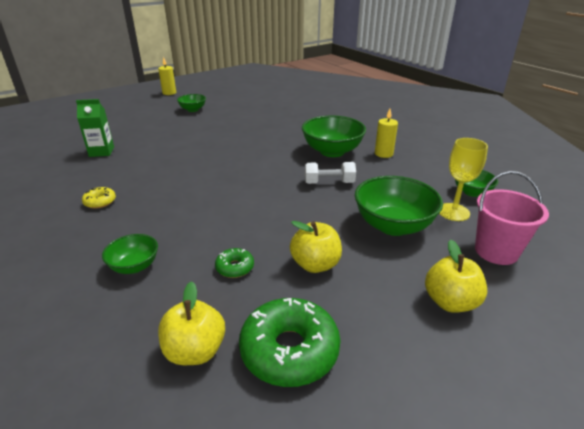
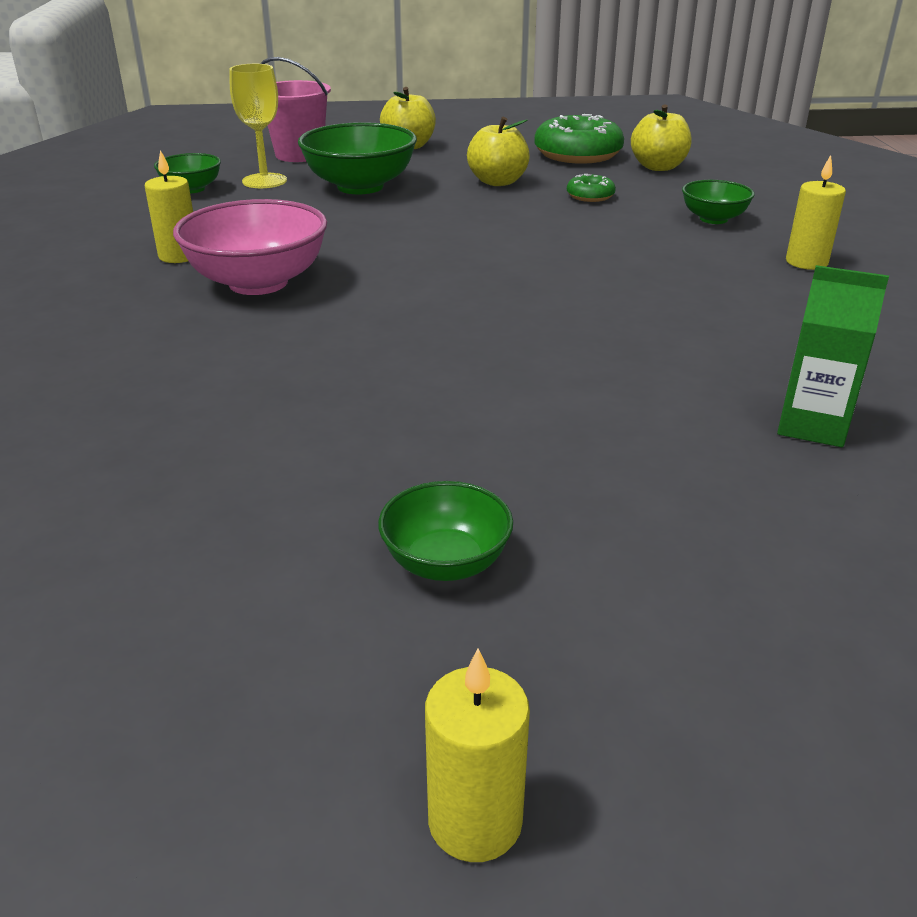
camera: 150 degrees left, 0 degrees up
yellow donut [82,187,116,209] -> none
green bowl [302,116,366,157] -> pink bowl [173,199,327,295]
white dumbbell [305,162,356,184] -> none
none -> yellow candle [786,155,846,270]

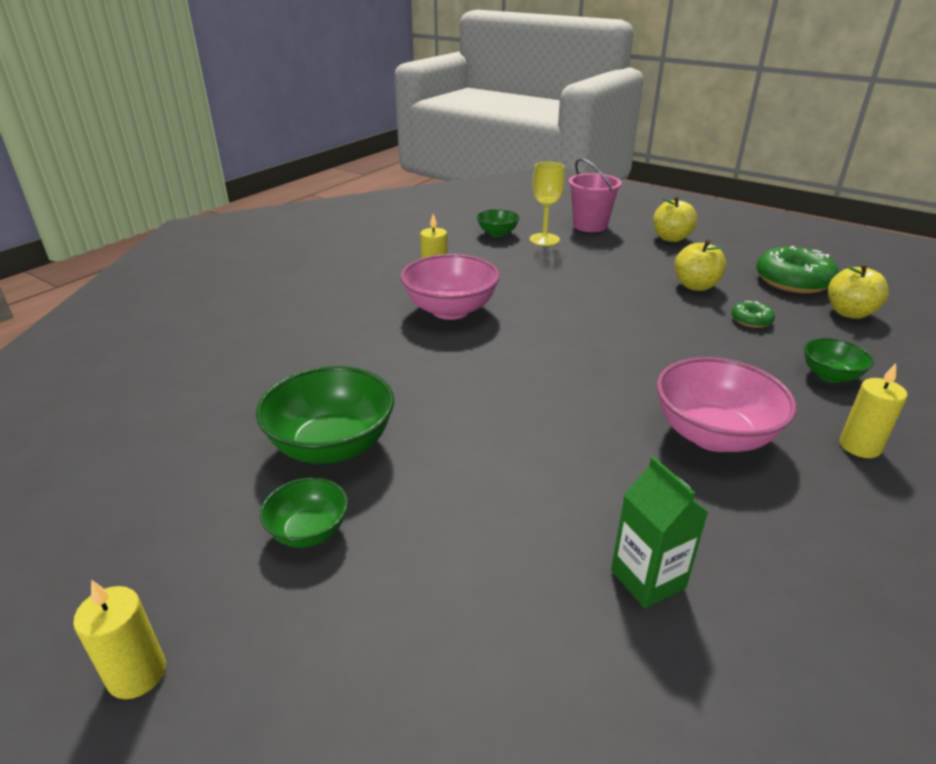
camera: 40 degrees right, 0 degrees up
green bowl [298,122,417,194] -> green bowl moved to [256,366,394,464]
none -> pink bowl [657,357,797,452]

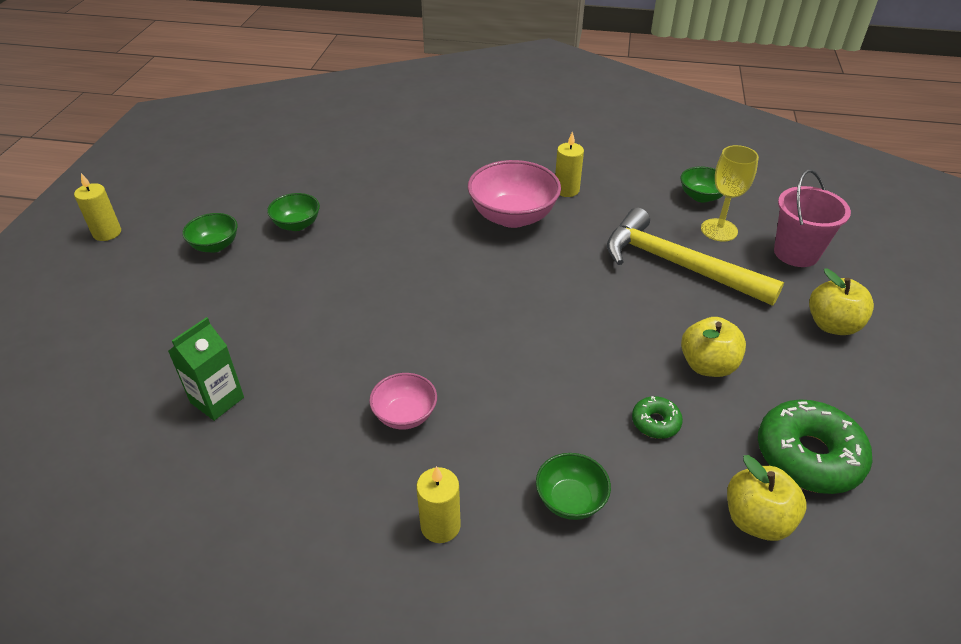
camera: 65 degrees right, 10 degrees up
green bowl [256,366,394,464] -> green bowl [267,193,320,231], size x0.55
pink bowl [657,357,797,452] -> pink bowl [369,373,437,430], size x0.55
none -> yellow hammer [607,208,784,306]

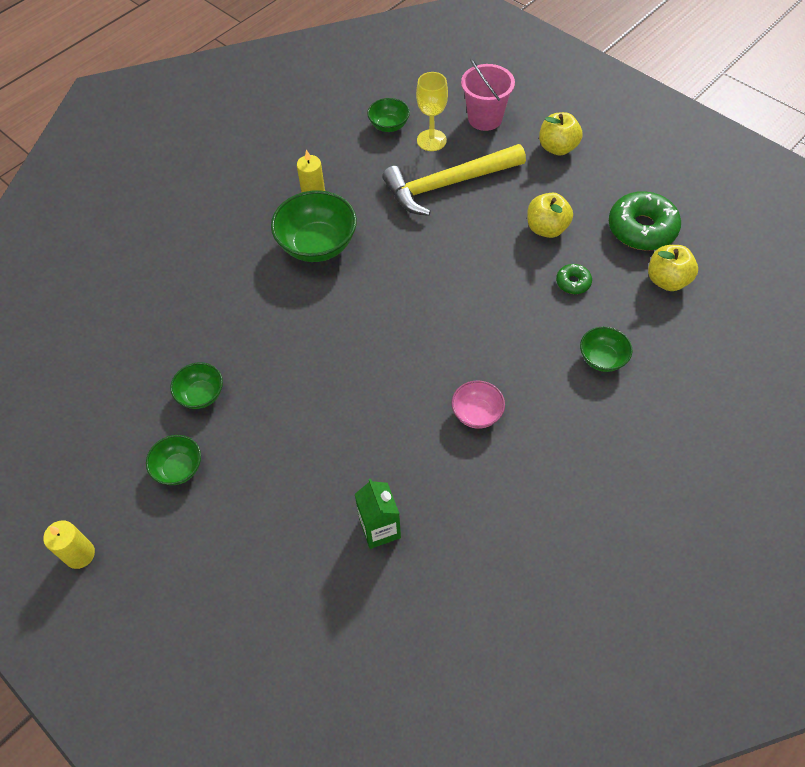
camera: 55 degrees left, 15 degrees up
yellow candle [416,466,461,543] -> none
pink bowl [468,160,561,228] -> green bowl [271,190,357,262]

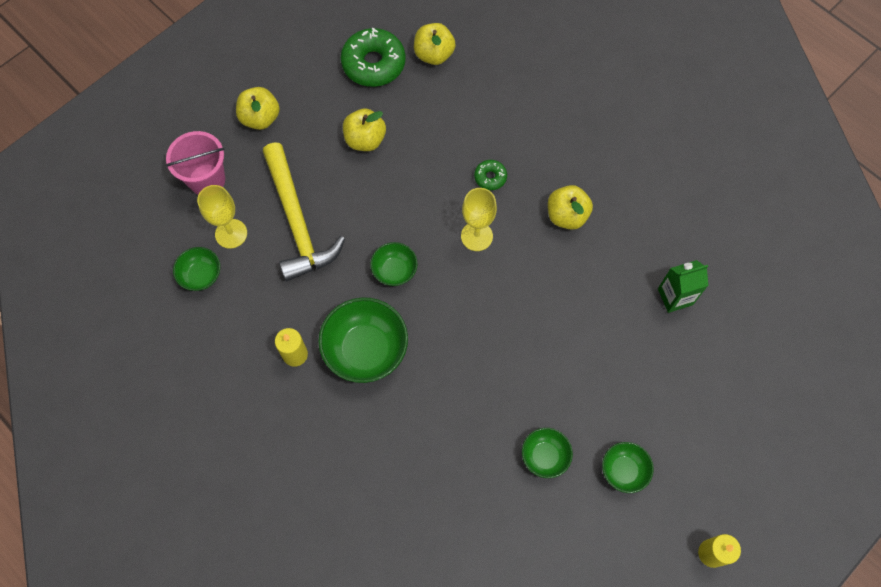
camera: 90 degrees left, 10 degrees up
pink bowl [451,380,505,429] -> yellow apple [548,185,593,230]
green donut [556,264,592,294] -> green donut moved to [474,160,507,190]
green bowl [580,327,632,372] -> green bowl moved to [370,242,418,286]
none -> yellow goblet [461,188,497,251]

